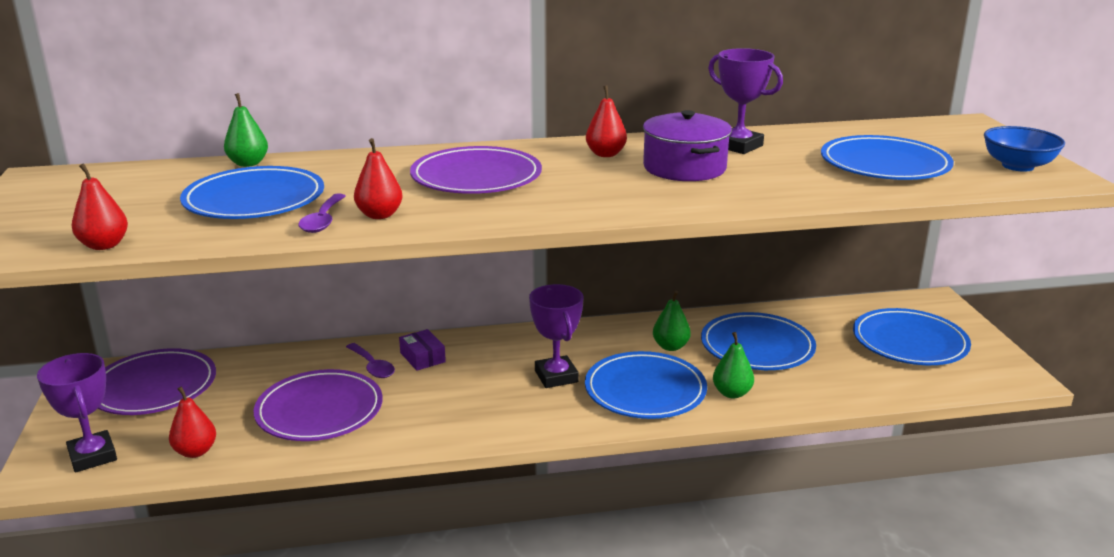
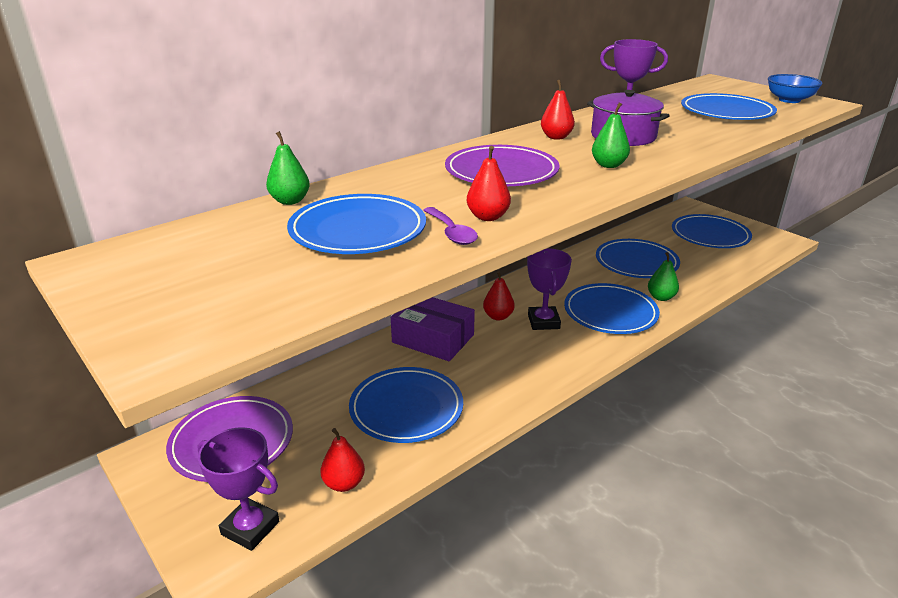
camera: 30 degrees left, 5 degrees up
red pear [72,163,128,250] -> red pear moved to [483,271,515,321]
purple plate [254,369,383,441] -> blue plate [349,367,463,443]
purple spoon [346,343,395,378] -> none
purple box [399,329,446,371] -> purple box [391,297,475,361], size x1.92
purple trophy [529,284,583,388] -> purple trophy turned 45 degrees clockwise [527,248,572,330]
green pear [653,290,691,351] -> green pear moved to [592,102,630,168]

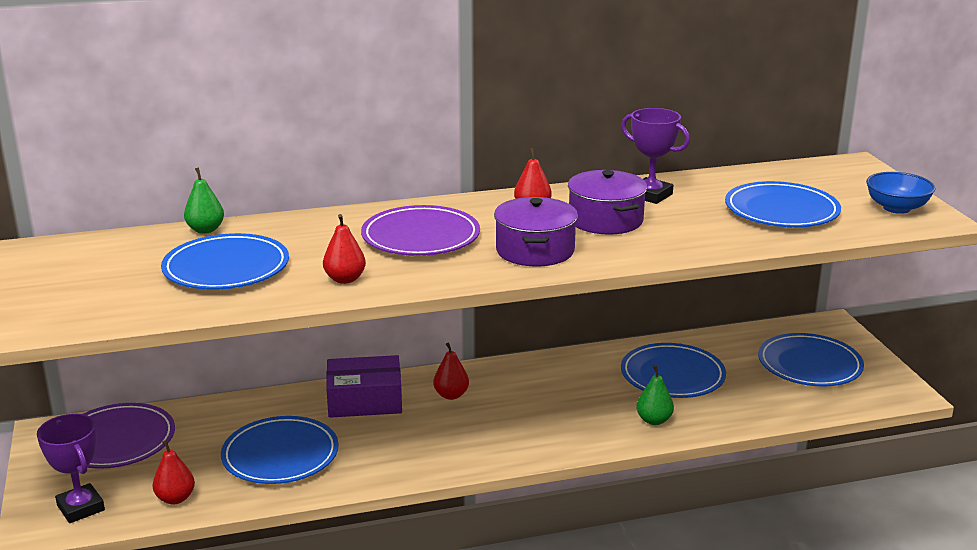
camera: 25 degrees right, 5 degrees down
purple box [391,297,475,361] -> purple box turned 60 degrees counterclockwise [326,355,402,418]
purple spoon [423,207,478,245] -> none
purple trophy [527,248,572,330] -> none
blue plate [564,283,660,334] -> none
green pear [592,102,630,168] -> purple pot [494,197,578,267]

